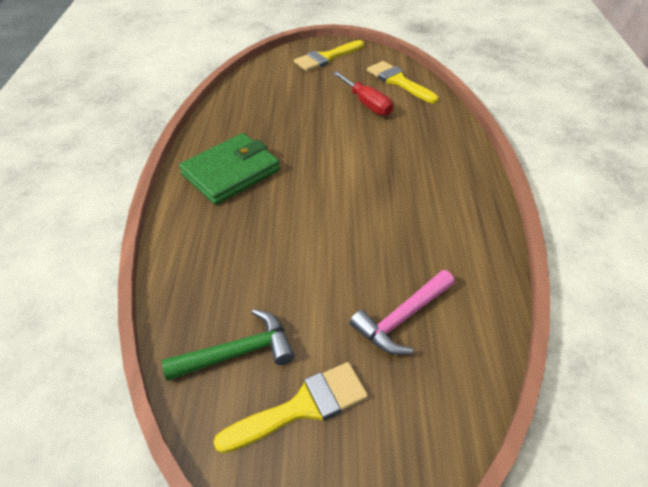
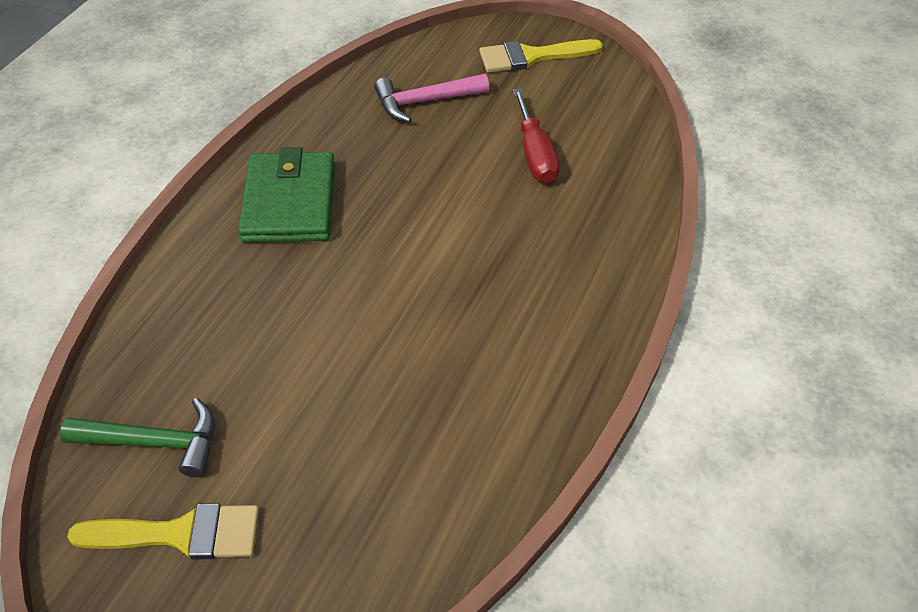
camera: 25 degrees right, 5 degrees up
green wallet [179,133,280,205] -> green wallet turned 75 degrees counterclockwise [238,147,335,243]
pink hammer [350,270,455,355] -> pink hammer moved to [374,74,489,123]
yellow brush [367,61,438,103] -> none

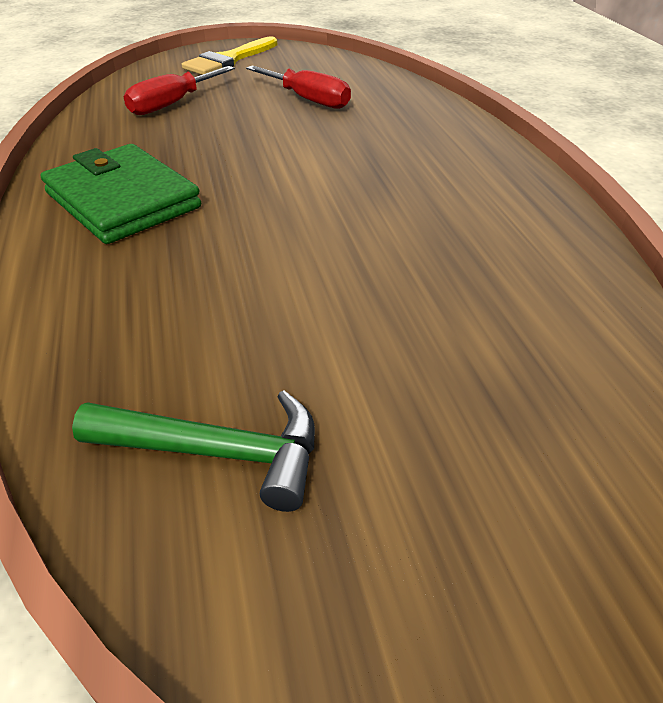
camera: 40 degrees left, 10 degrees down
green hammer [60,398,215,477] -> green hammer turned 45 degrees clockwise [72,390,315,512]
yellow brush [67,503,259,560] -> none
pink hammer [374,74,489,123] -> red screwdriver [124,66,235,115]

